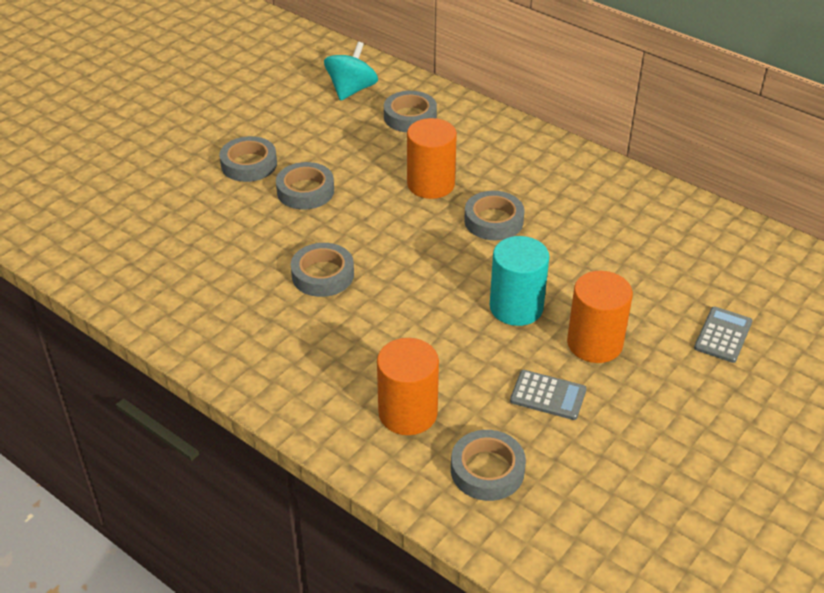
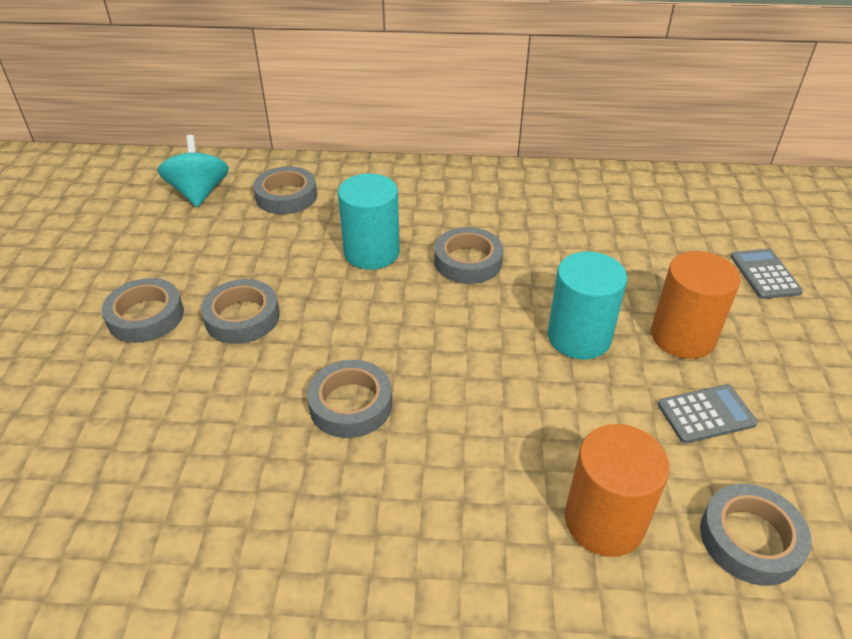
camera: 35 degrees left, 0 degrees up
orange cylinder [407,118,457,199] -> turquoise cylinder [338,173,400,270]

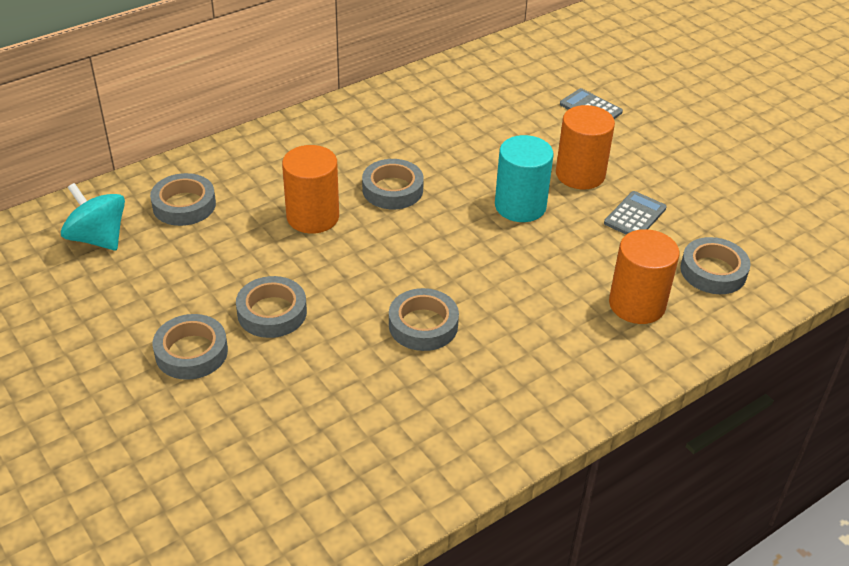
camera: 40 degrees left, 0 degrees up
turquoise cylinder [338,173,400,270] -> orange cylinder [282,145,339,234]

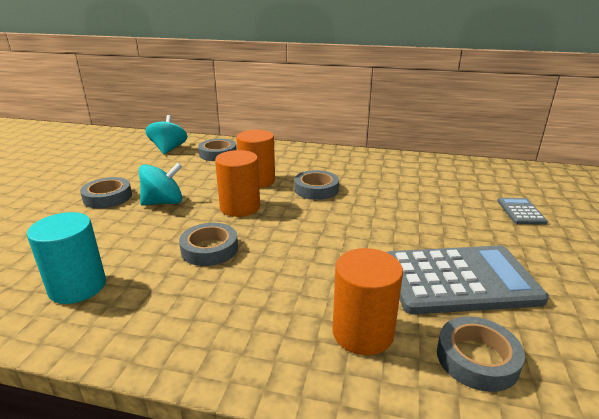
camera: 50 degrees right, 15 degrees down
grey tape [236,276,307,338] -> turquoise spinning top [139,163,182,206]
turquoise cylinder [495,135,554,222] -> turquoise cylinder moved to [27,212,106,304]
orange cylinder [556,105,615,189] -> orange cylinder moved to [215,150,260,217]
grey calculator [604,191,667,235] -> grey calculator [386,245,549,315], size x2.21

